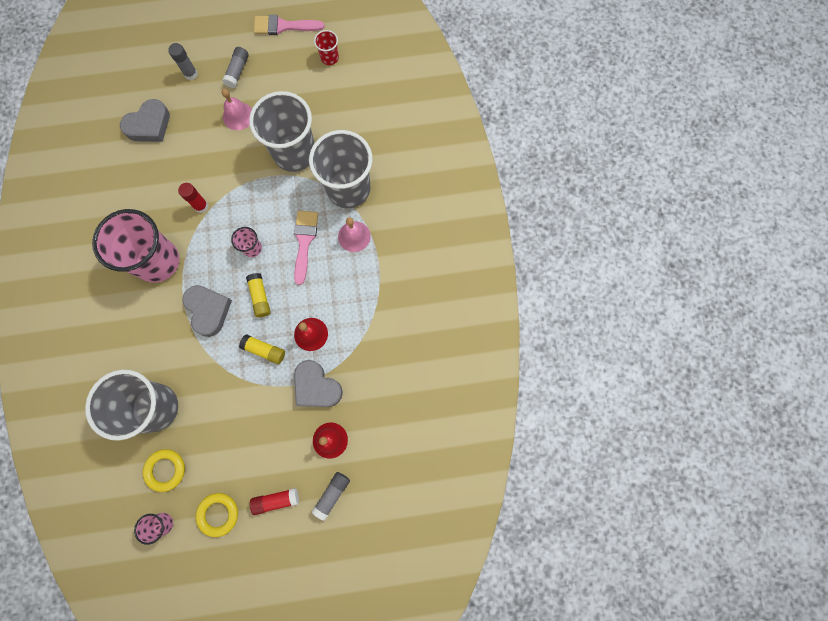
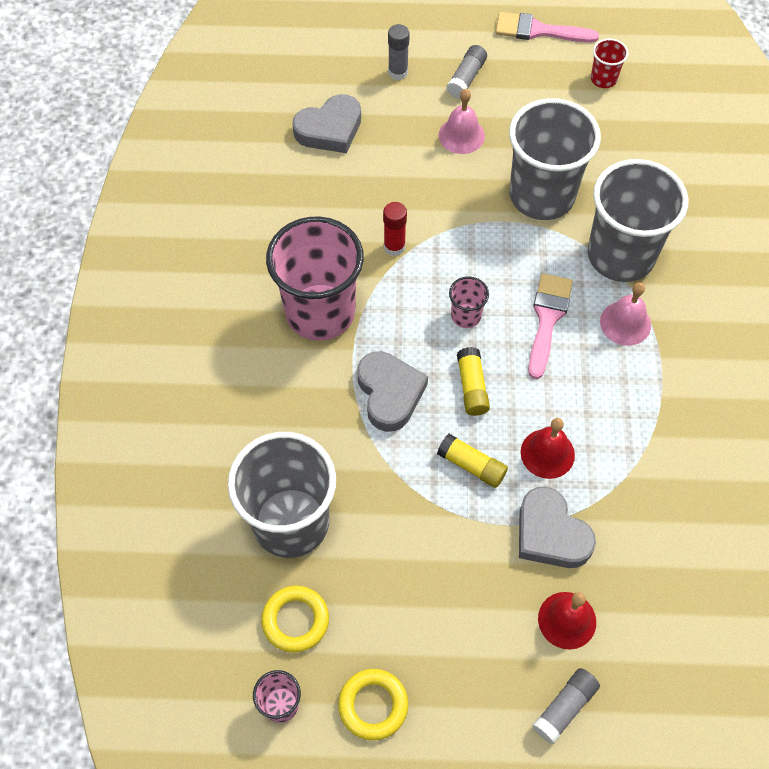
camera: 10 degrees right, 15 degrees down
red glue stick [250,488,299,515] -> none

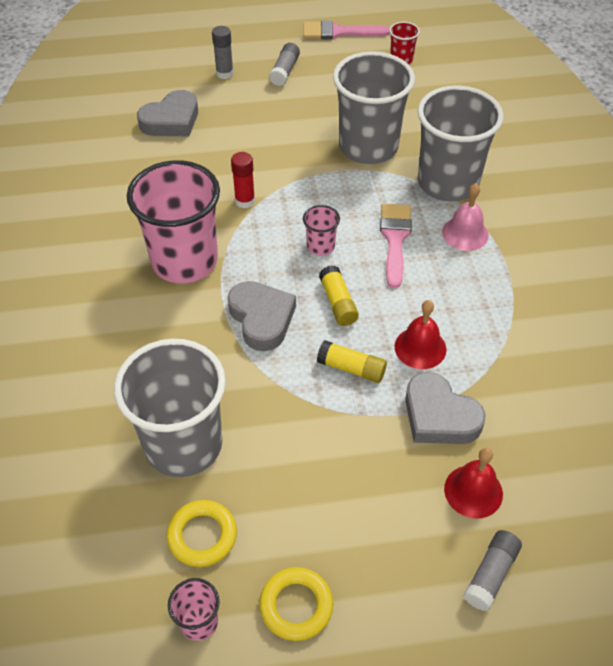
camera: 10 degrees left, 10 degrees down
pink bell [439,89,485,154] -> none

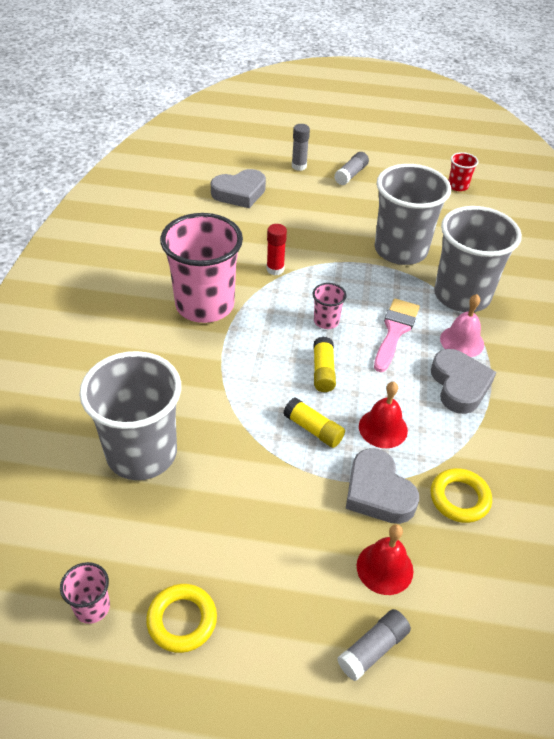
camera: 15 degrees right, 5 degrees down
yellow ring [166,500,237,567] -> yellow ring moved to [431,468,492,523]
grey heart [228,281,296,351] -> grey heart moved to [431,349,496,414]
pink brush [303,20,390,40] -> none

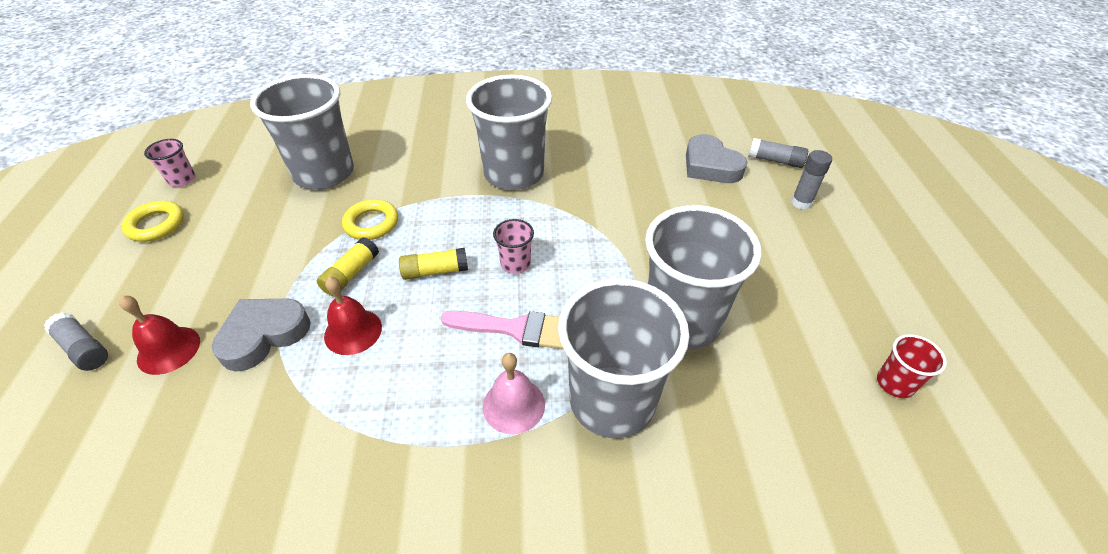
camera: 80 degrees right, 0 degrees up
pink cup [160,213,243,323] -> grey cup [466,75,552,190]
red glue stick [266,224,287,275] -> none
grey glue stick [334,152,369,185] -> grey glue stick moved to [748,138,808,168]
grey heart [431,349,496,414] -> none
yellow ring [431,468,492,523] -> yellow ring moved to [342,199,398,240]

